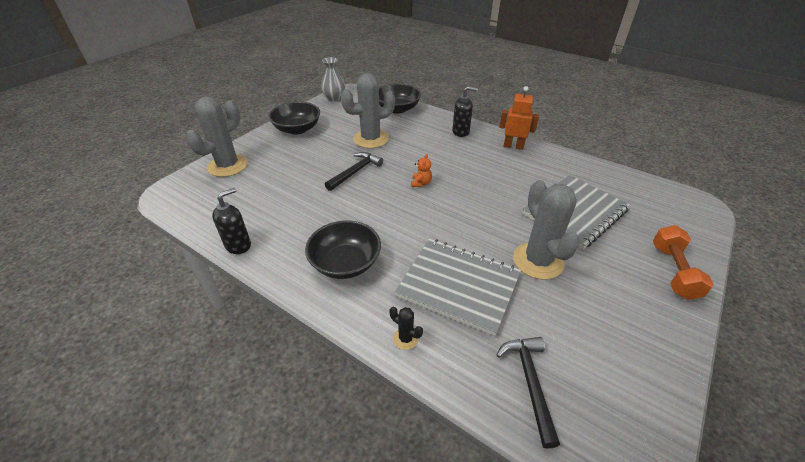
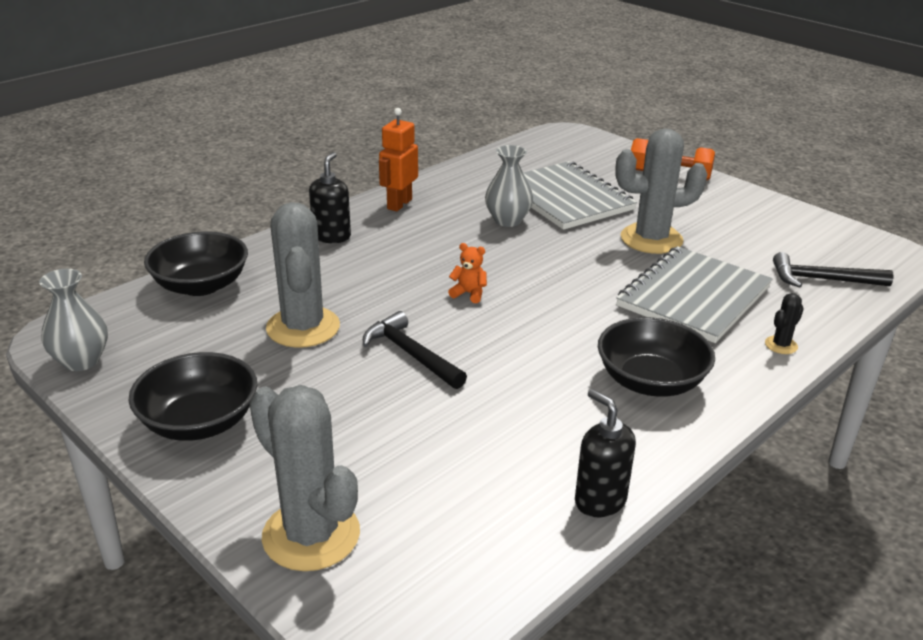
camera: 80 degrees left, 10 degrees down
none -> grey vase [485,145,533,227]

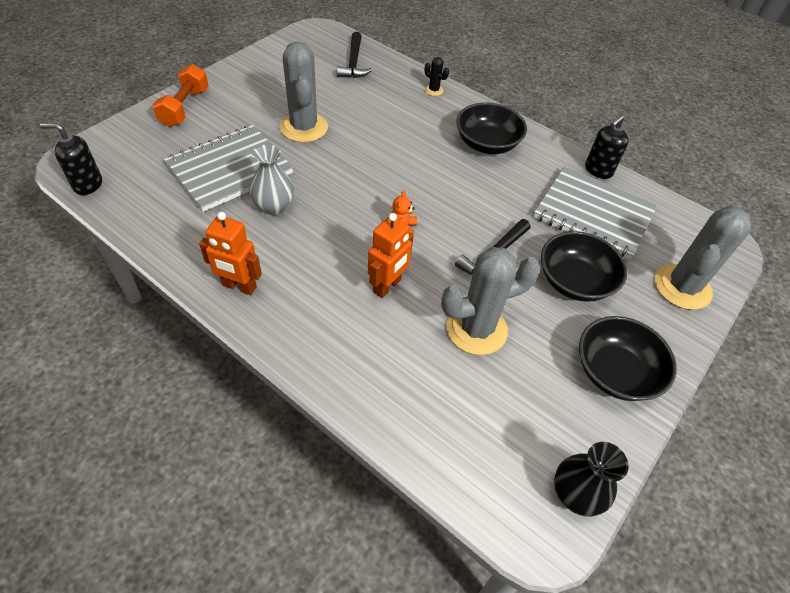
camera: 100 degrees left, 20 degrees up
grey vase [39,269,108,371] -> black vase [554,442,629,516]
black bowl [144,231,248,296] -> black bowl moved to [541,231,627,302]
black soap dispenser [309,152,351,243] -> black soap dispenser moved to [40,123,102,195]
grey notebook [616,246,772,343] -> grey notebook moved to [534,167,657,260]
none -> orange robot [368,213,414,298]

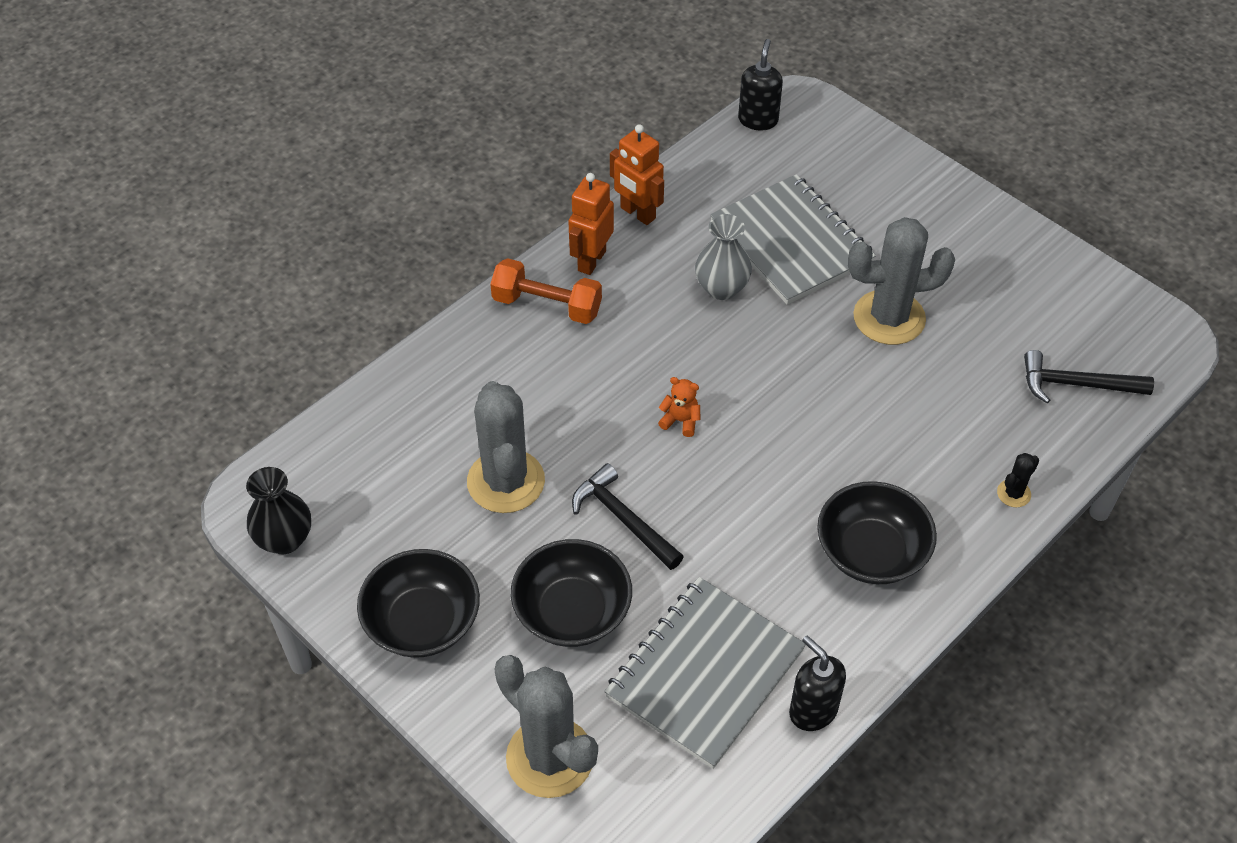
camera: 100 degrees right, 0 degrees up
orange dumbbell [153,64,209,127] -> orange dumbbell moved to [490,258,602,324]
orange robot [368,213,414,298] -> orange robot moved to [610,124,664,225]

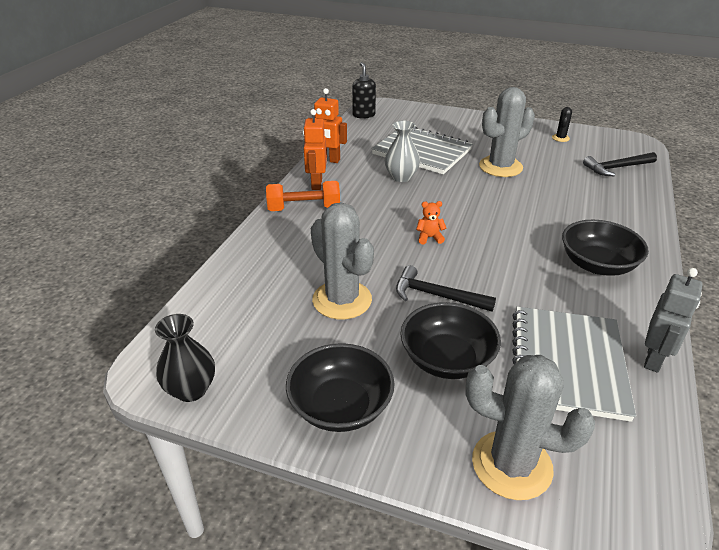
camera: 25 degrees left, 15 degrees down
black soap dispenser [789,636,846,731] -> grey robot [644,268,702,372]
black cactus [997,453,1039,507] -> black cactus moved to [552,107,572,142]

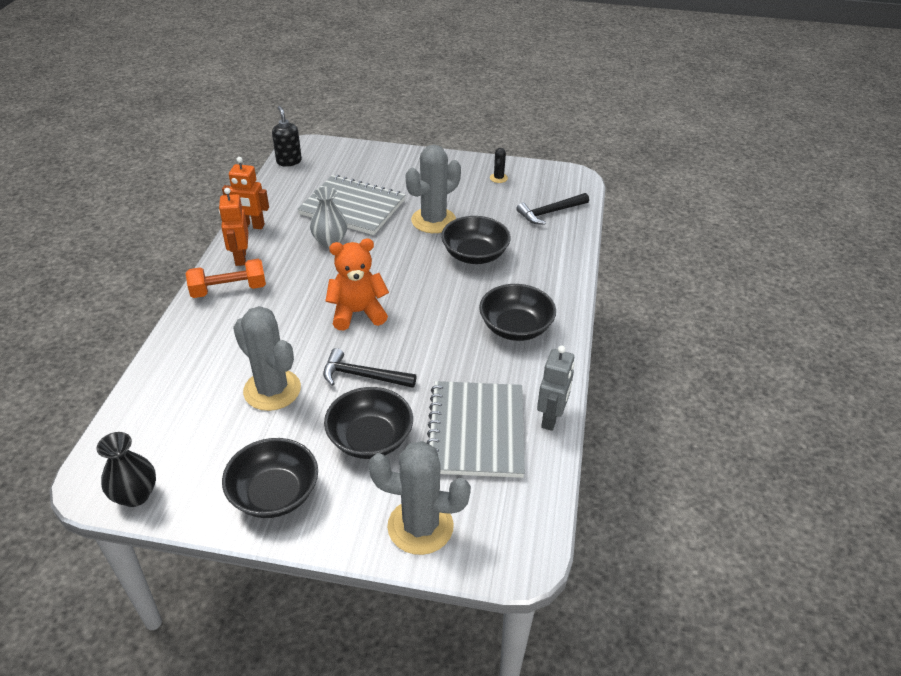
camera: 10 degrees left, 5 degrees up
orange teddy bear [416,201,446,244] -> orange teddy bear [326,239,389,330], size x2.10
none -> black bowl [441,216,511,264]

